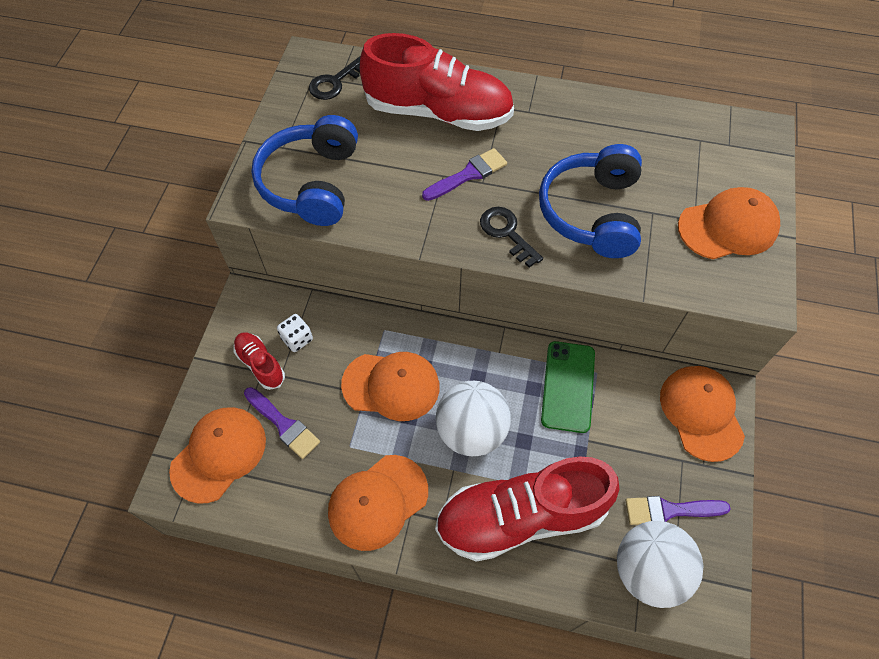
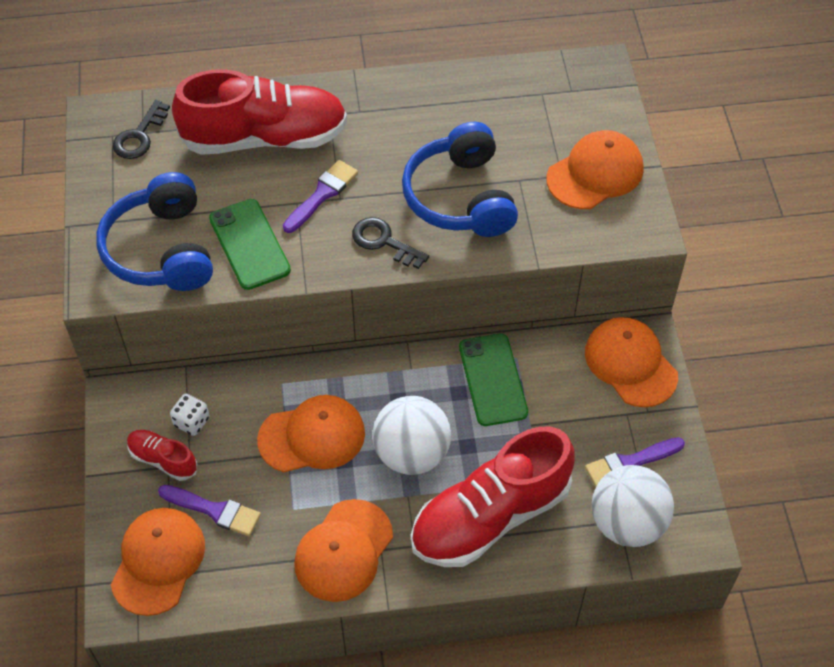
camera: 20 degrees left, 5 degrees down
none -> green phone [209,199,291,290]

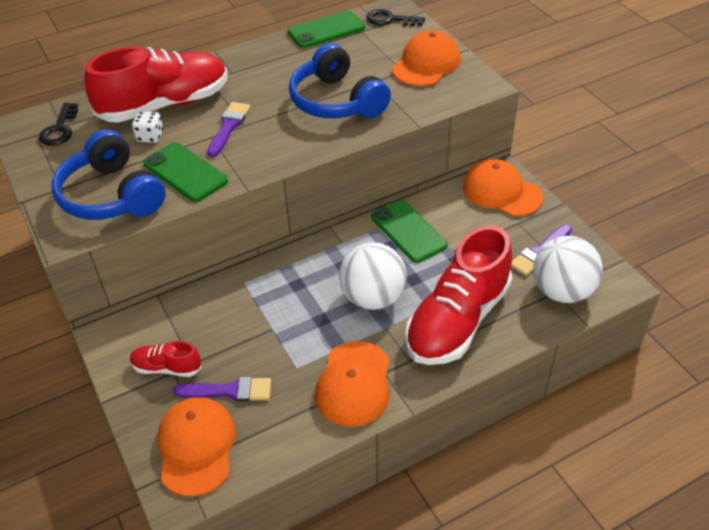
camera: 20 degrees left, 10 degrees down
white dice [170,393,209,436] -> white dice moved to [132,111,163,143]
orange cap [257,395,365,472] -> none
black key [352,217,429,269] -> black key moved to [366,9,425,26]
none -> green phone [288,11,365,48]

